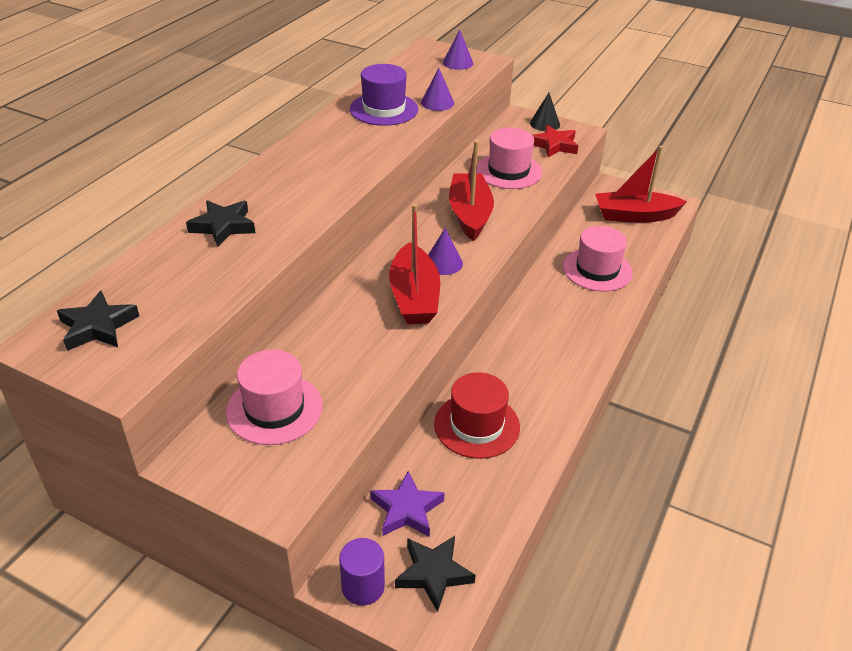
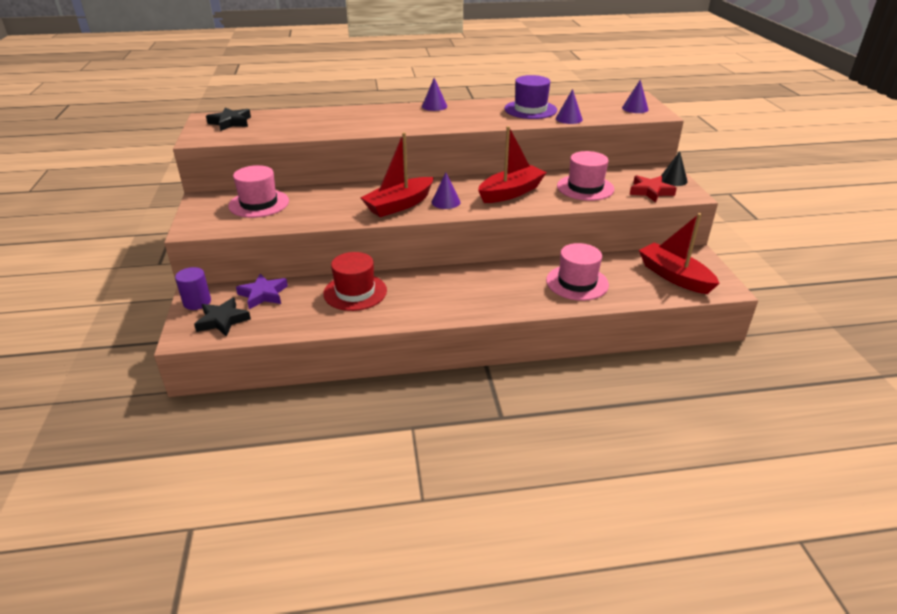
camera: 55 degrees right, 5 degrees down
black star [186,200,256,247] -> none
none -> purple cone [422,78,447,111]

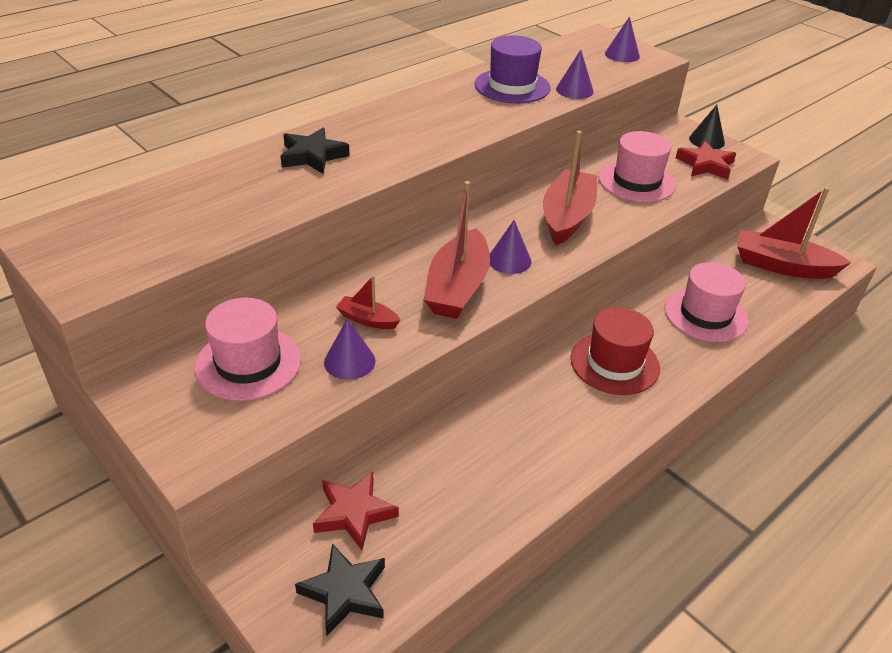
camera: 35 degrees left, 5 degrees up
purple cylinder [175,267,211,310] -> none
black star [206,107,251,131] -> black star moved to [280,128,350,174]
purple star [236,274,288,309] -> red star [313,472,399,550]
red hat [323,252,387,311] -> red hat moved to [571,307,660,395]
purple cone [422,78,447,111] -> purple cone moved to [324,318,376,380]
none -> red boat [336,275,401,329]

